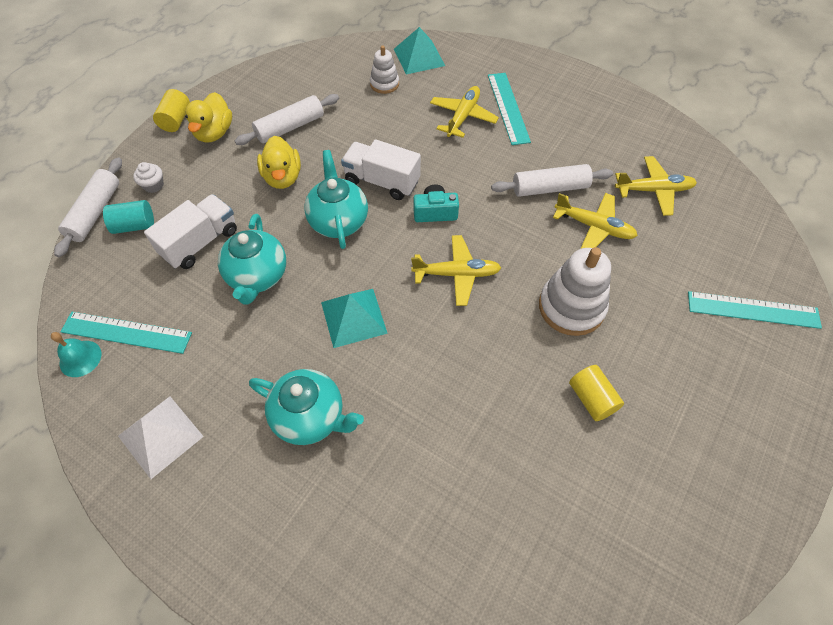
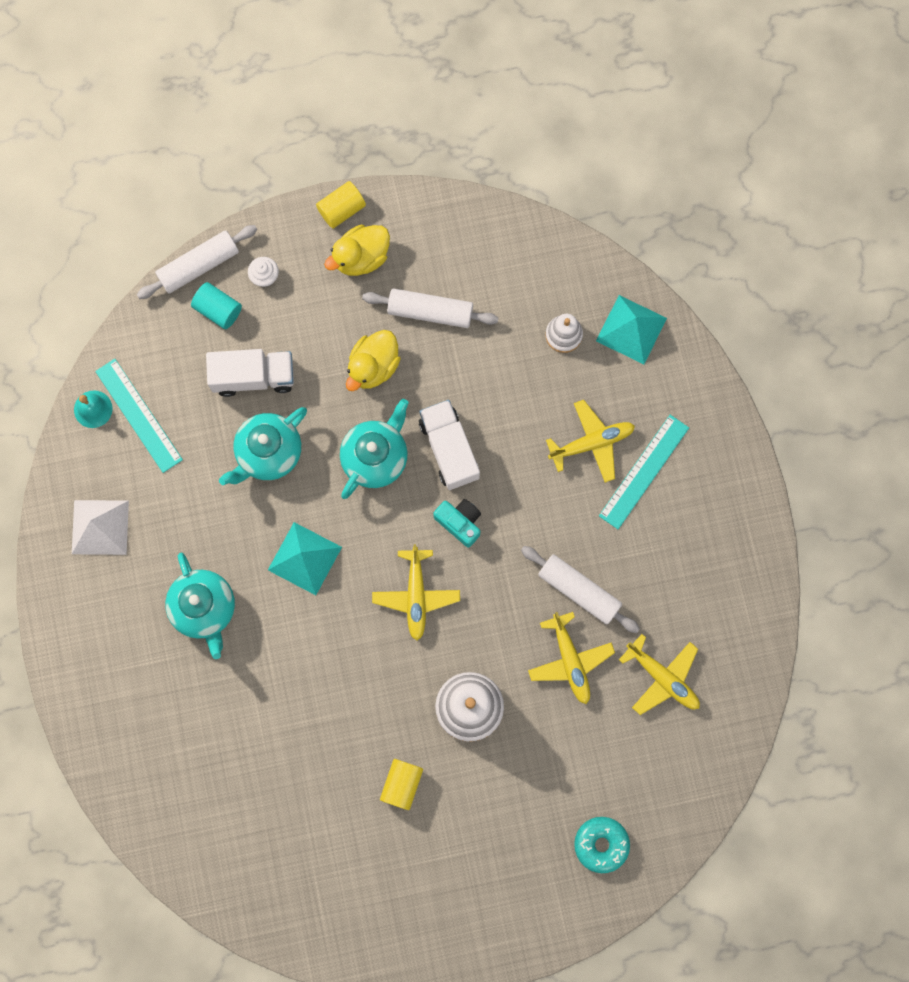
camera: 45 degrees right, 20 degrees up
yellow plane [411,235,501,306] -> yellow plane turned 45 degrees clockwise [372,544,460,640]
turquoise ruler [688,291,822,329] -> turquoise donut [574,817,630,873]

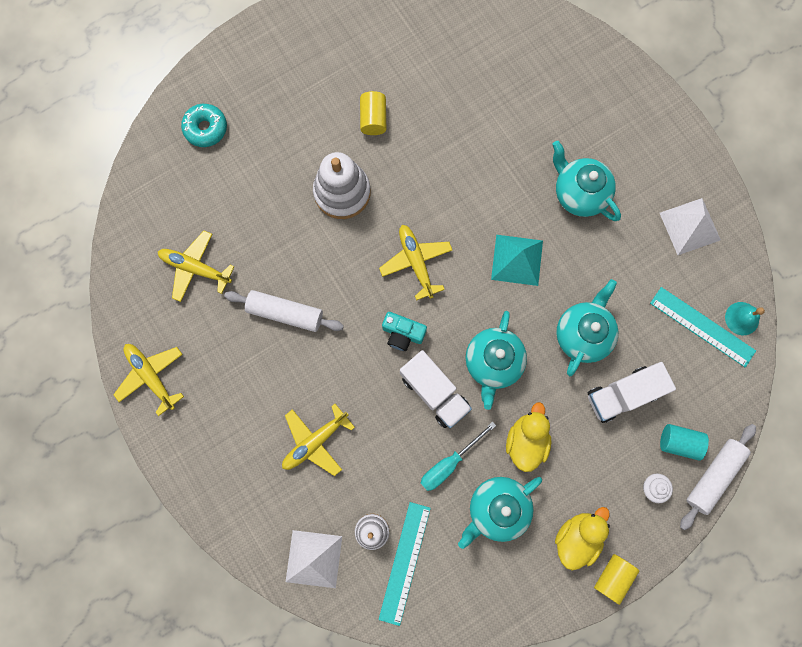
camera: 160 degrees right, 0 degrees up
white rolling pin [362,288,498,328] -> turquoise teapot [458,477,542,549]
yellow plane [528,612,615,704] -> yellow plane moved to [113,344,184,416]
turquoise pyramid [596,295,667,364] -> white pyramid [286,530,342,588]
turquoise ruler [599,415,689,529] -> turquoise ruler moved to [379,502,431,626]
none -> turquoise screwdriver [421,422,496,491]

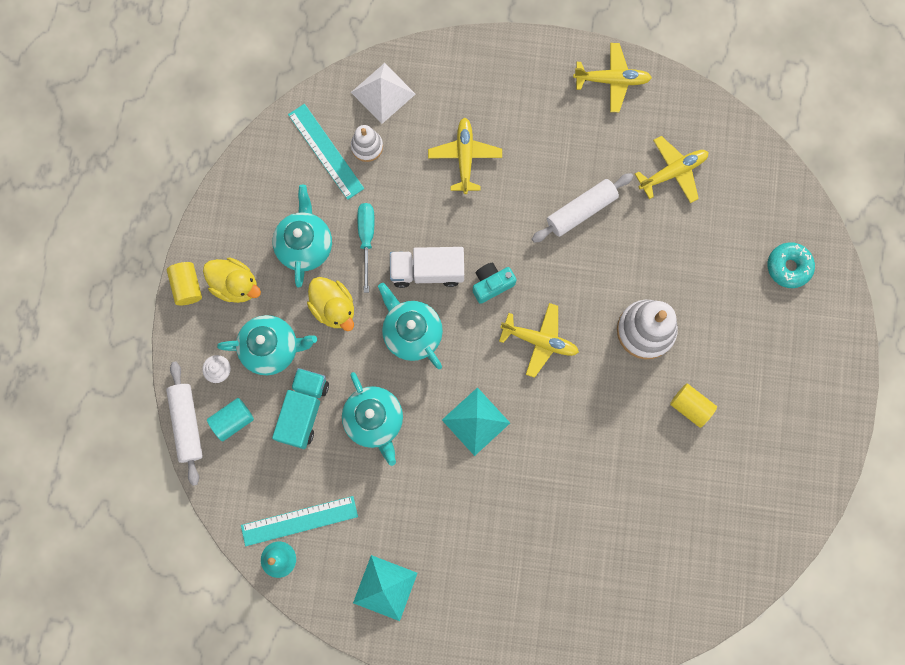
camera: 130 degrees right, 0 degrees up
turquoise teapot [552,141,621,221] -> turquoise teapot moved to [217,315,317,375]
yellow duck [555,507,610,571] -> yellow duck turned 45 degrees counterclockwise [203,257,261,303]
white truck [588,362,676,423] -> turquoise truck [272,368,329,449]
white pyramid [660,198,721,255] -> turquoise pyramid [353,555,418,621]

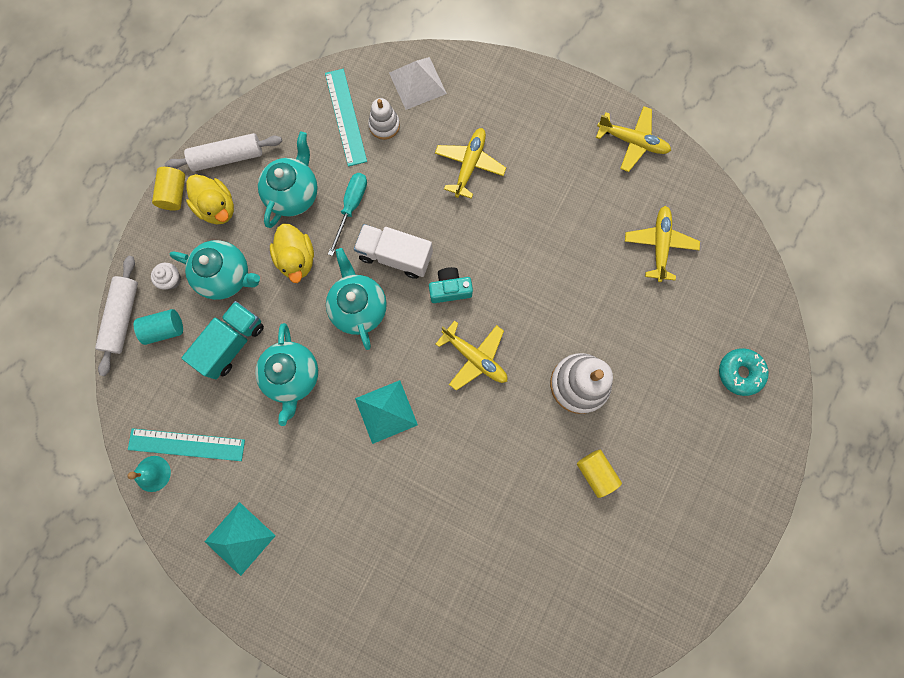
camera: 20 degrees right, 0 degrees up
white rolling pin [532,173,633,243] -> white rolling pin moved to [165,133,282,172]
yellow plane [635,136,709,203] -> yellow plane turned 75 degrees counterclockwise [625,206,700,282]

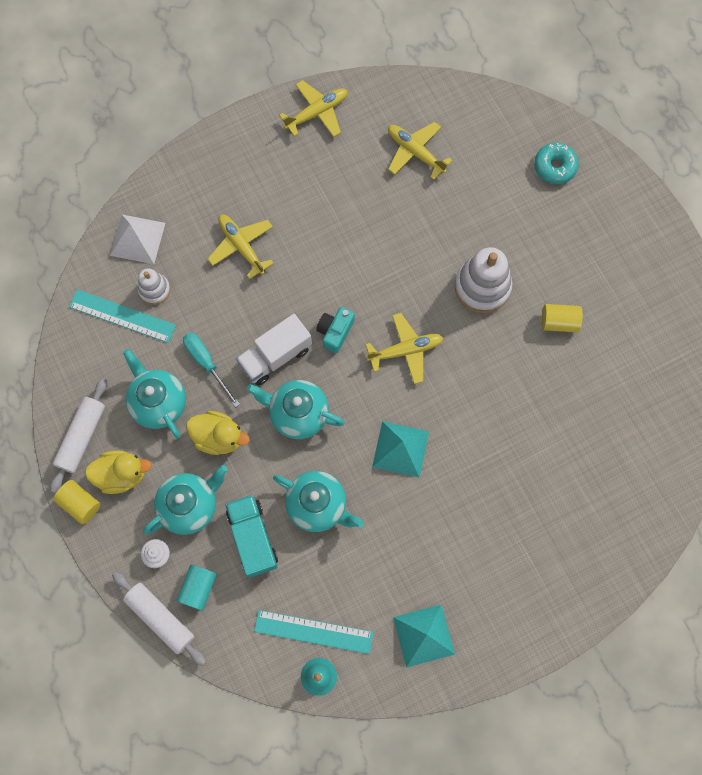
camera: 55 degrees left, 5 degrees down
turquoise ruler [128,428,245,461] -> turquoise ruler turned 60 degrees clockwise [254,610,373,654]

